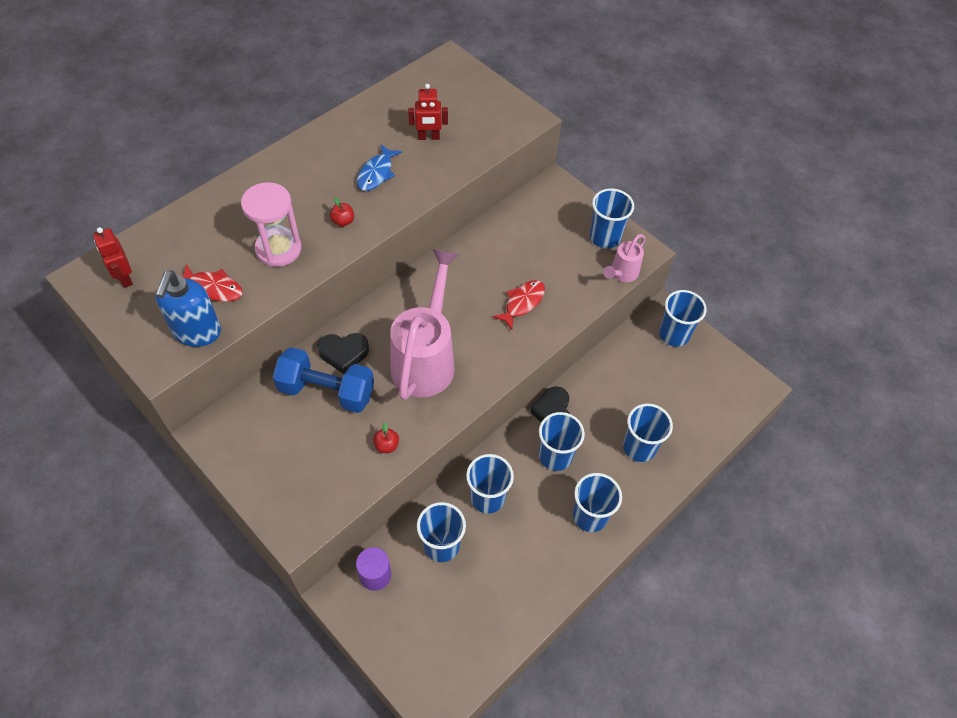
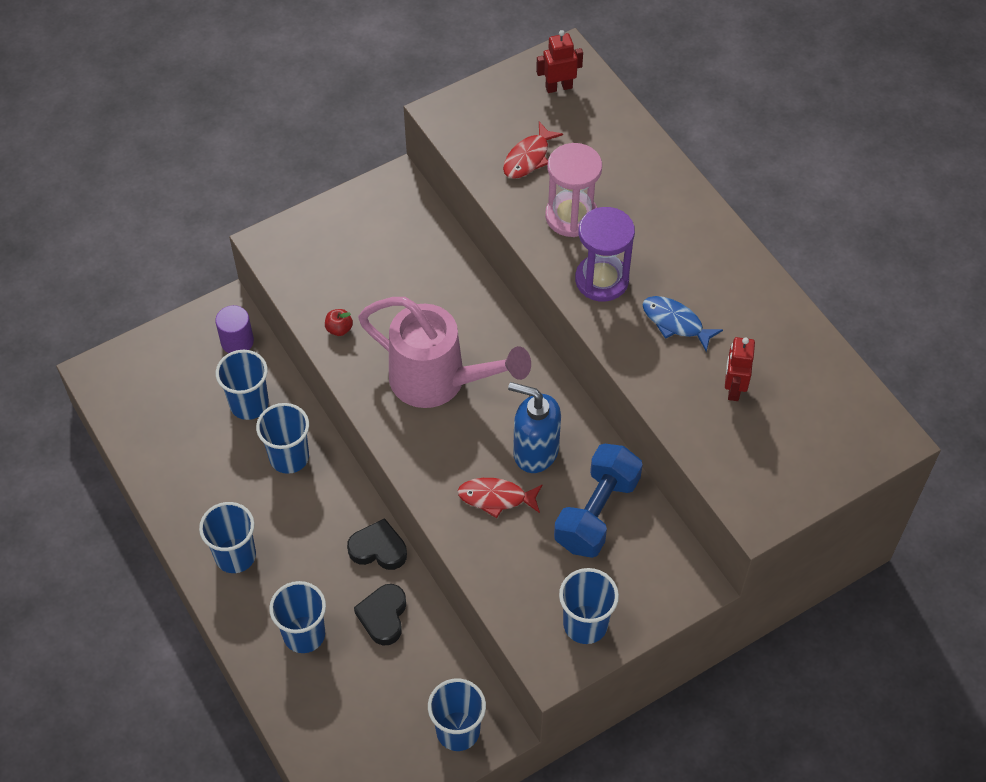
camera: 105 degrees right, 0 degrees up
blue soap dispenser [155,270,221,347] -> blue soap dispenser moved to [508,382,561,473]
blue dumbbell [273,347,374,413] -> blue dumbbell moved to [554,444,643,558]
black heart [318,333,369,374] -> black heart moved to [354,584,406,645]
red apple [330,197,354,227] -> purple hourglass [575,207,635,302]
red fish [492,280,545,330] -> red fish turned 135 degrees clockwise [458,478,542,518]
blue cup [539,412,585,471] -> none
pink watering can [603,234,645,282] -> none

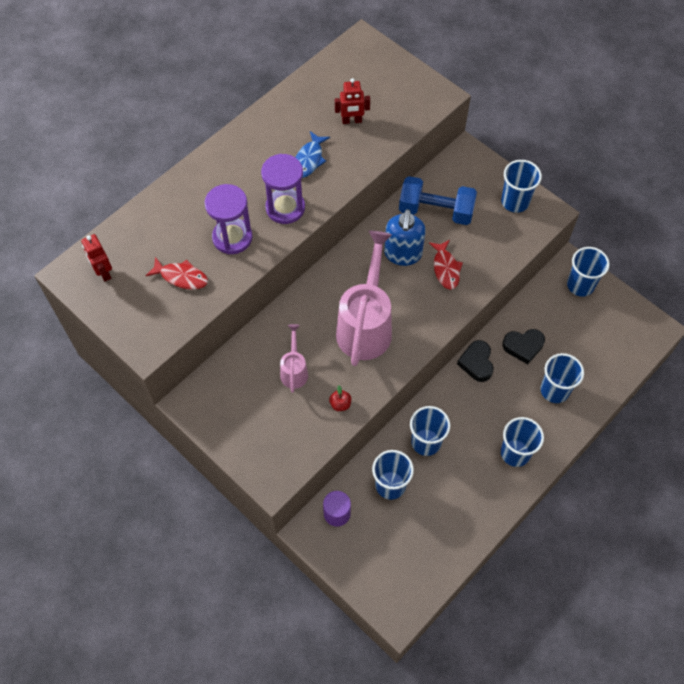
camera: 105 degrees left, 5 degrees up
pink hourglass [545,143,602,237] -> purple hourglass [205,184,253,254]
none -> pink watering can [280,324,308,393]

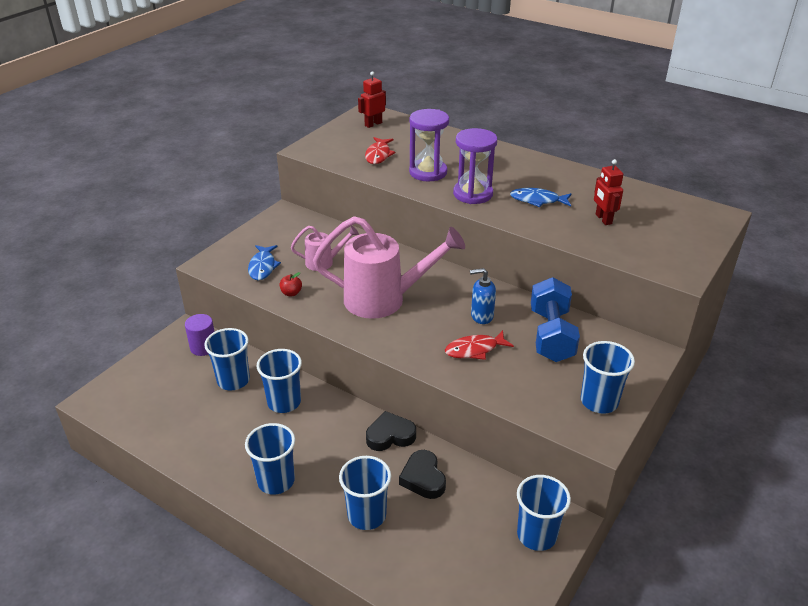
camera: 80 degrees right, 25 degrees down
blue soap dispenser [384,209,426,266] -> blue soap dispenser [470,268,496,324], size x0.65
none -> blue fish [248,245,281,280]

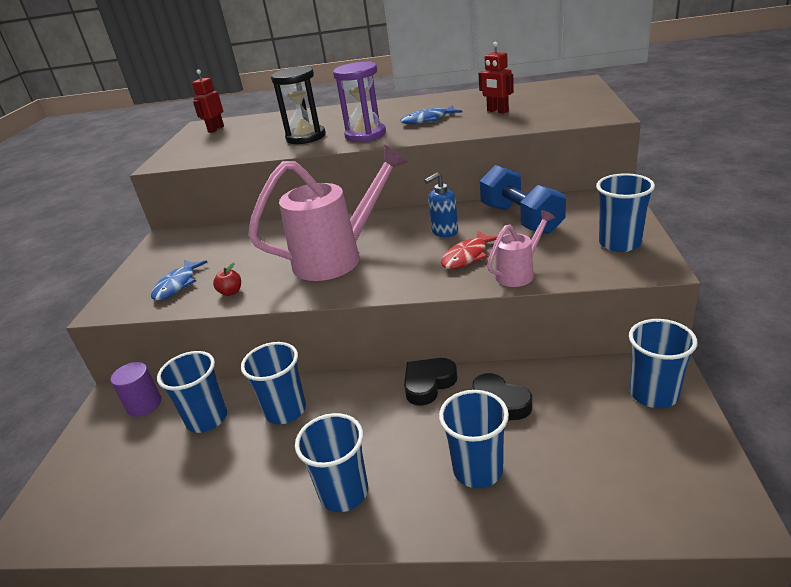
camera: 25 degrees left, 5 degrees down
blue fish [248,245,281,280] -> blue fish turned 45 degrees clockwise [151,260,207,301]
pink watering can [291,226,359,271] -> pink watering can moved to [487,210,555,287]
red fish [365,137,395,164] -> none
purple hourglass [409,109,449,181] -> black hourglass [271,66,326,144]

